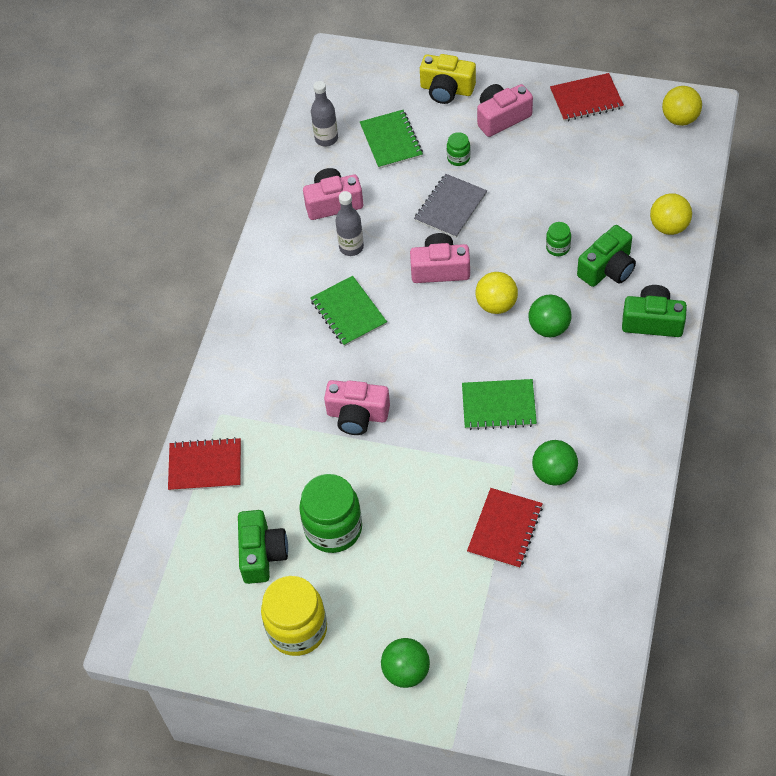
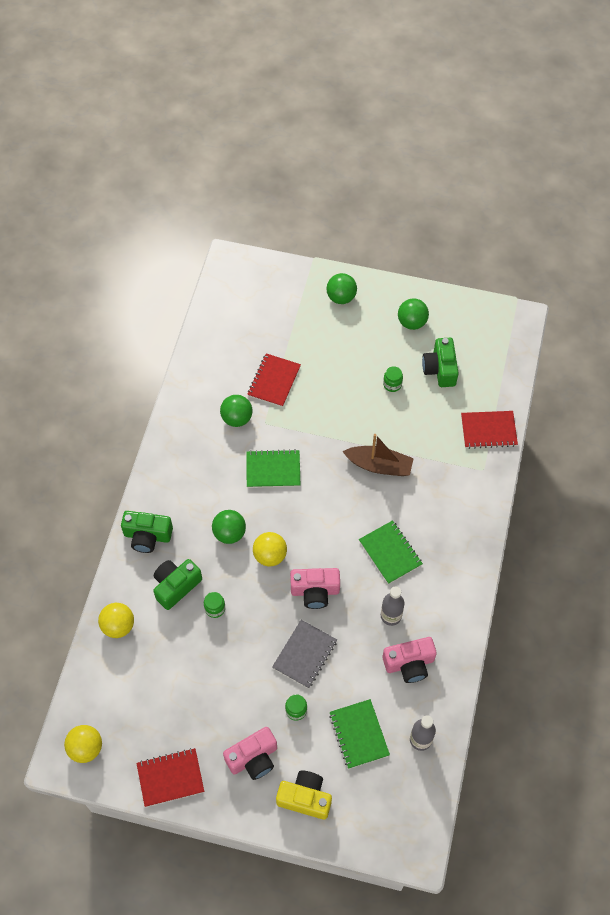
camera: 175 degrees right, 5 degrees up
yellow jar [261,576,327,656] -> green ball [398,298,429,330]
green jar [299,474,362,553] -> green jar [383,366,403,392], size x0.47
pink camera [324,380,390,435] -> brown boat [342,434,414,476]

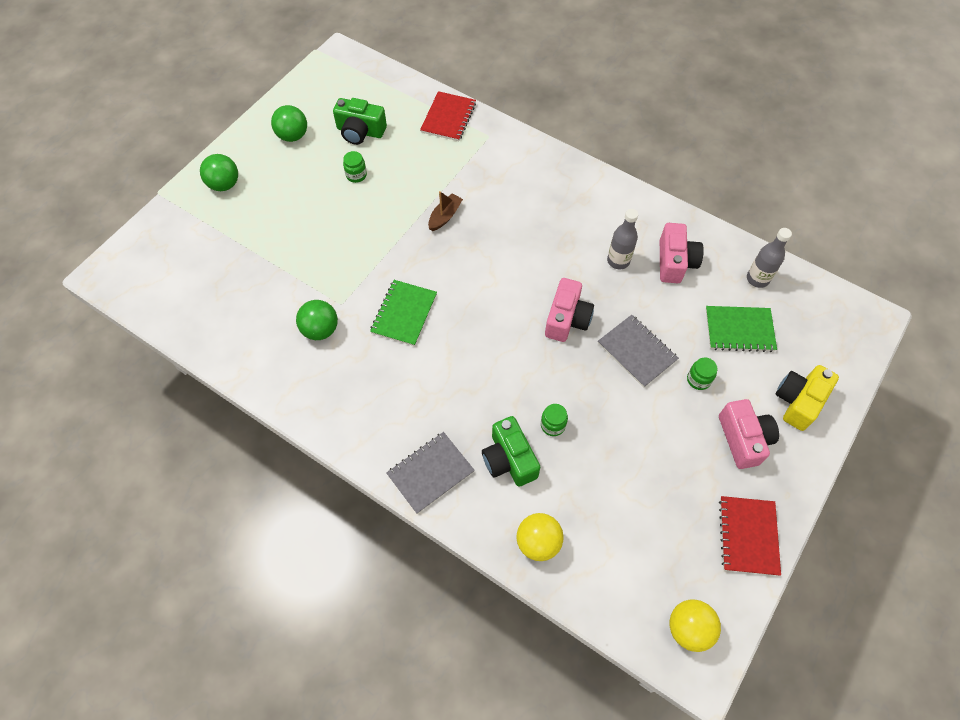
camera: 70 degrees left, 0 degrees up
green camera [121,511,173,553] -> grey notebook [386,432,475,514]
green ball [212,510,246,544] -> none
red notebook [247,353,301,407] -> none
yellow ball [253,532,287,566] -> none
brown boat [342,434,414,476] -> brown boat [428,191,463,231], size x0.62
green notebook [359,520,423,584] -> none

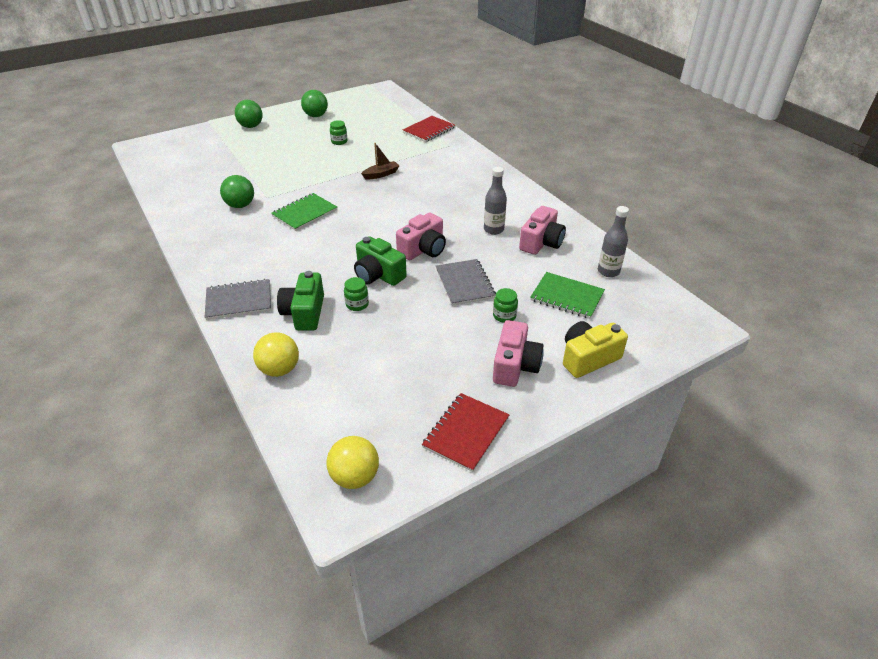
camera: 25 degrees right, 20 degrees down
green camera [333,98,387,145] -> green camera moved to [354,236,407,286]

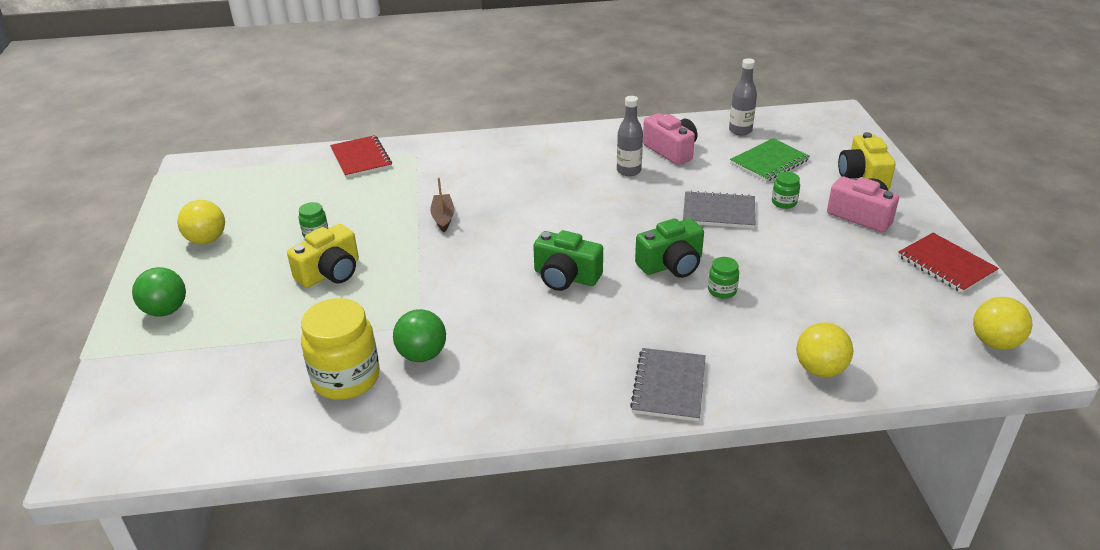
camera: 65 degrees left, 5 degrees down
green notebook [271,193,337,231] -> none
green camera [277,271,324,330] -> green camera moved to [533,230,603,291]
green ball [301,90,328,117] -> yellow ball [177,200,225,244]
pink camera [396,213,446,260] -> none
none -> yellow camera [287,224,359,288]
none -> yellow jar [301,298,380,400]

